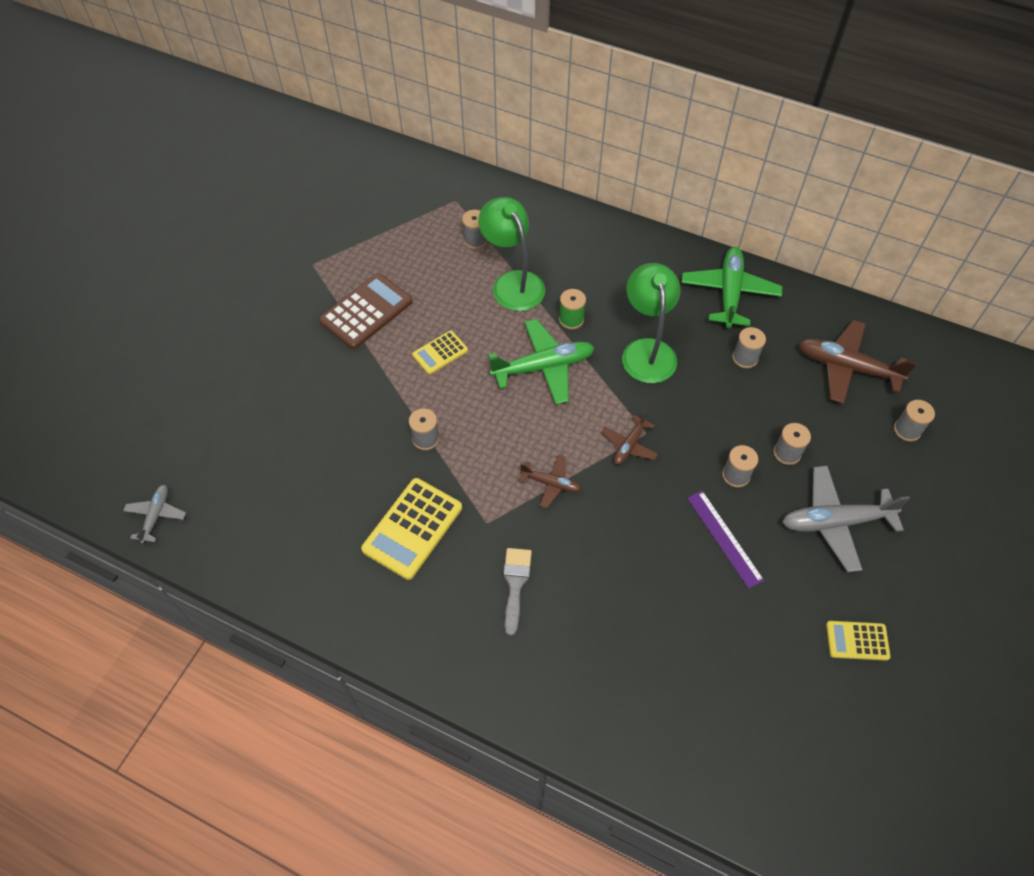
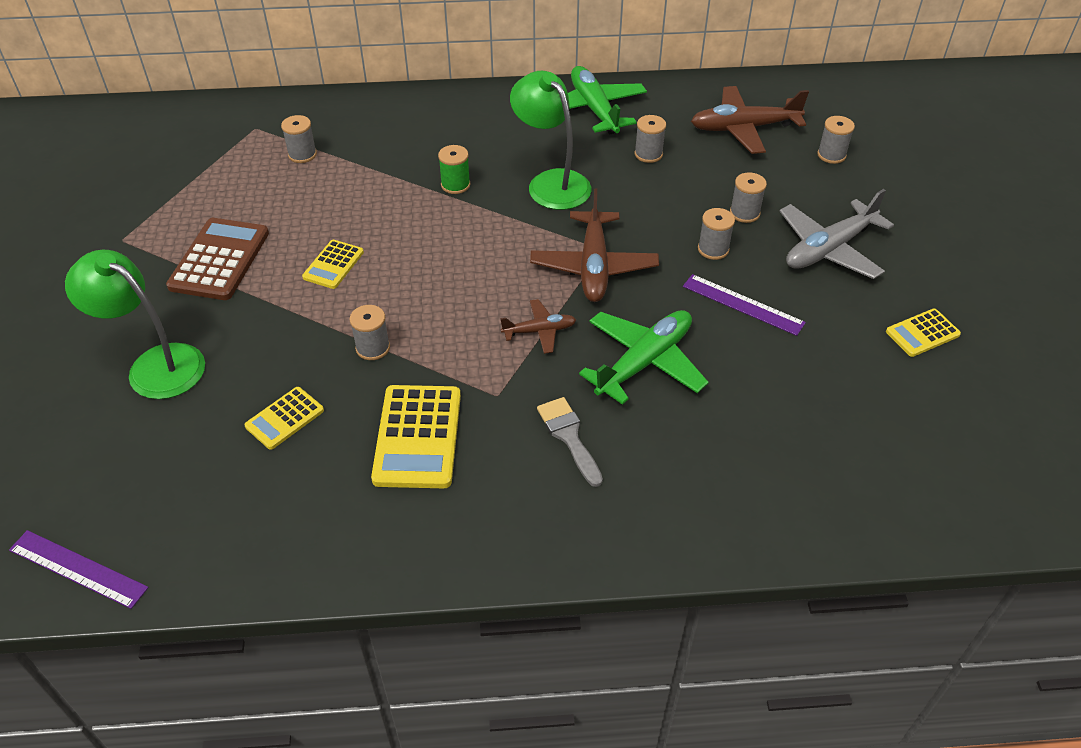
camera: 30 degrees left, 10 degrees down
grey plane [123,485,186,544] -> purple ruler [9,530,149,609]
green lamp [478,197,545,311] -> green lamp moved to [65,250,205,399]
green plane [488,319,594,405] -> green plane moved to [579,310,709,405]
brown plane [602,411,658,465] -> brown plane [530,189,659,302], size x1.83
none -> yellow calculator [244,387,324,450]

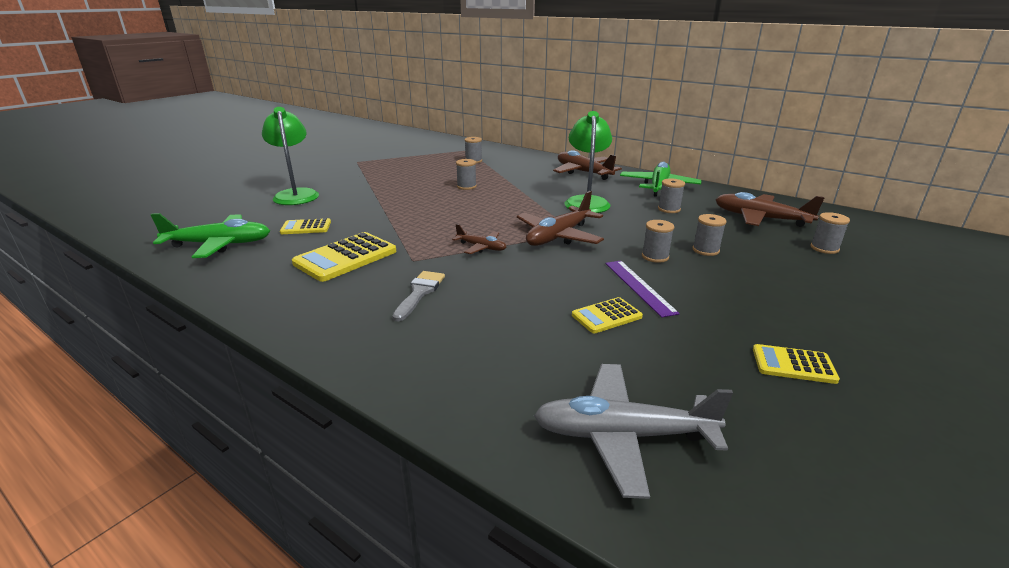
camera: 40 degrees right, 20 degrees down
purple ruler [9,530,149,609] -> none
brown calculator [166,218,269,300] -> none
yellow calculator [302,240,364,289] -> yellow calculator moved to [572,297,643,333]
grey spool [350,305,390,360] -> grey spool moved to [456,159,477,190]
green spool [438,145,470,194] -> none
green plane [579,310,709,405] -> green plane moved to [150,213,270,258]
grey plane [780,189,894,279] -> grey plane moved to [534,364,733,499]
none -> brown plane [553,150,622,180]

